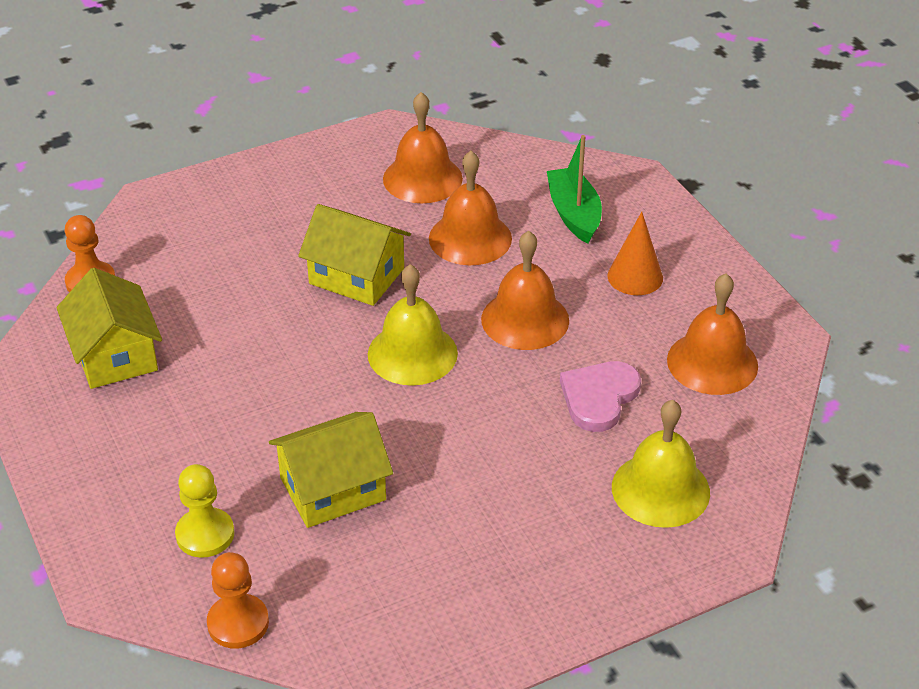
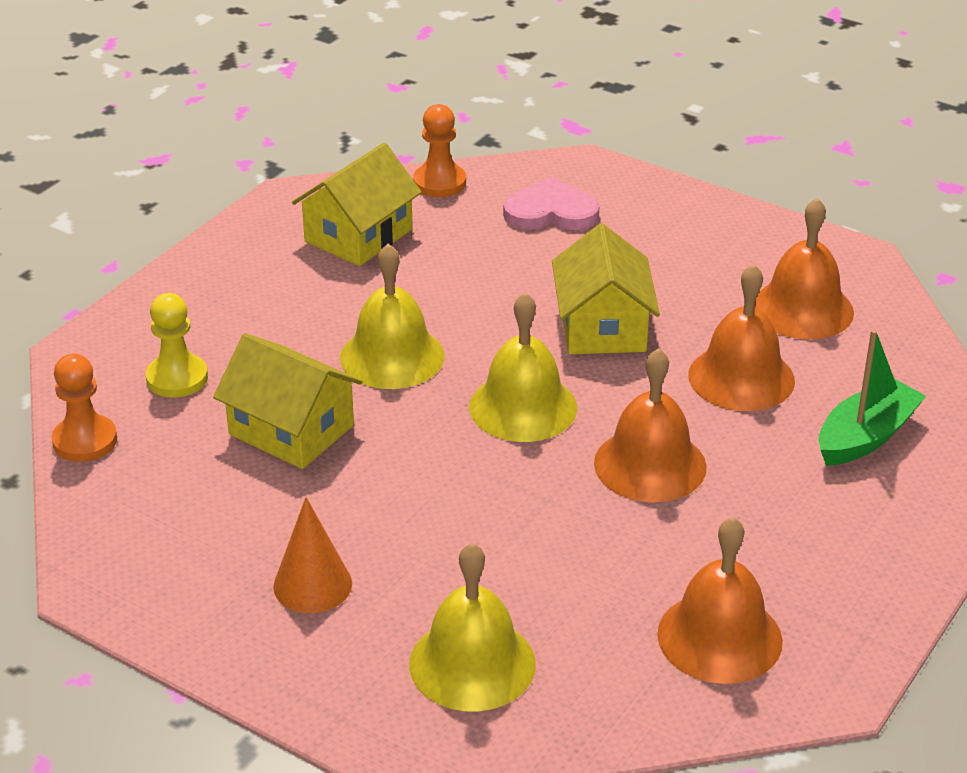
camera: 60 degrees right, 5 degrees down
pink heart [560,361,641,432] -> pink heart moved to [503,177,599,230]
orange cone [607,212,663,295] -> orange cone moved to [273,497,352,613]
none -> yellow bell [340,244,445,389]

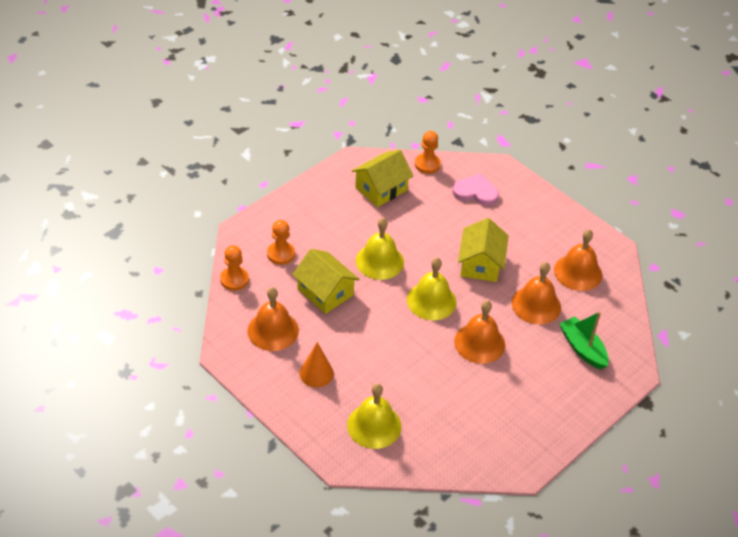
camera: 10 degrees right, 10 degrees up
yellow pawn [146,293,208,398] -> orange pawn [267,220,295,265]
orange bell [657,517,783,684] -> orange bell moved to [248,287,299,351]
green boat [819,329,926,466] -> green boat turned 90 degrees counterclockwise [559,311,609,369]

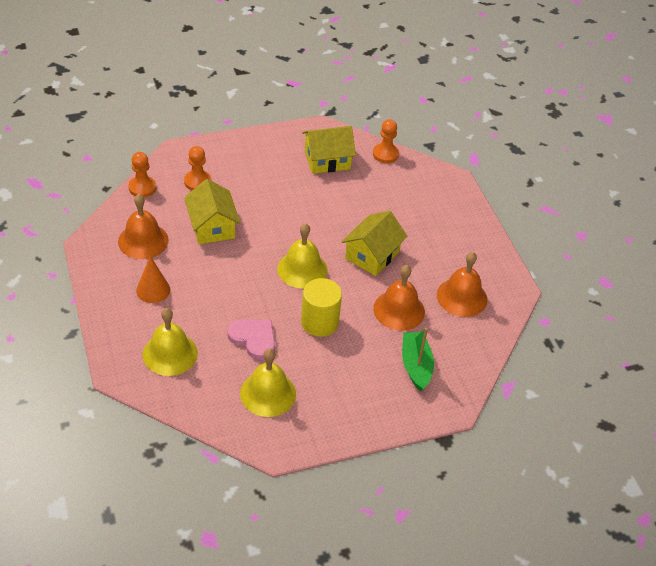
camera: 25 degrees right, 0 degrees up
yellow bell [356,218,404,280] -> yellow bell moved to [240,348,296,417]
pink heart [453,173,499,206] -> pink heart moved to [227,319,275,360]
orange bell [454,300,505,364] -> yellow cylinder [301,278,342,337]

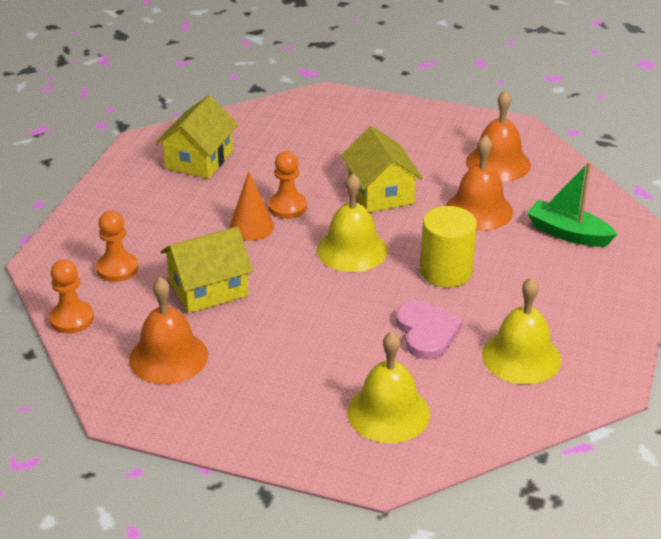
camera: 50 degrees left, 10 degrees down
orange cone [136,256,170,303] -> orange cone moved to [229,172,274,241]
yellow house [184,179,240,244] -> yellow house turned 45 degrees counterclockwise [161,226,253,313]
pink heart [227,319,275,360] -> pink heart turned 90 degrees clockwise [396,301,463,360]
orange pawn [373,119,399,163] -> orange pawn moved to [268,151,307,219]

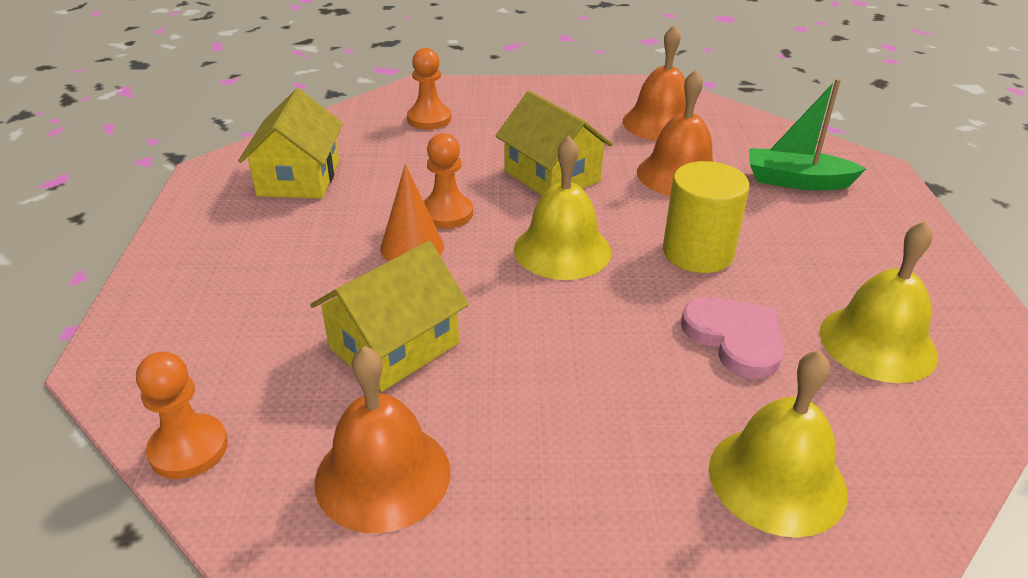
camera: 20 degrees left, 0 degrees up
orange pawn [96,211,138,282] -> orange pawn moved to [407,48,451,130]

